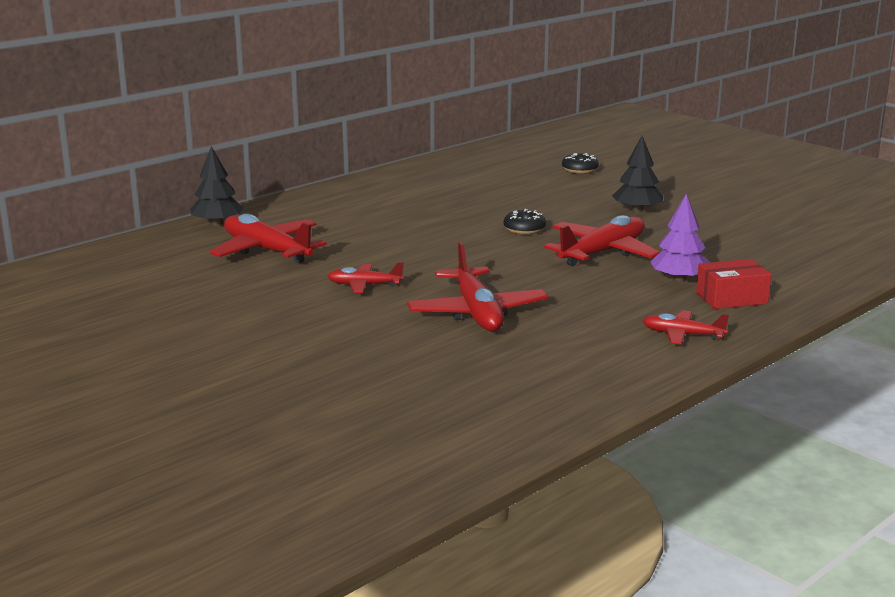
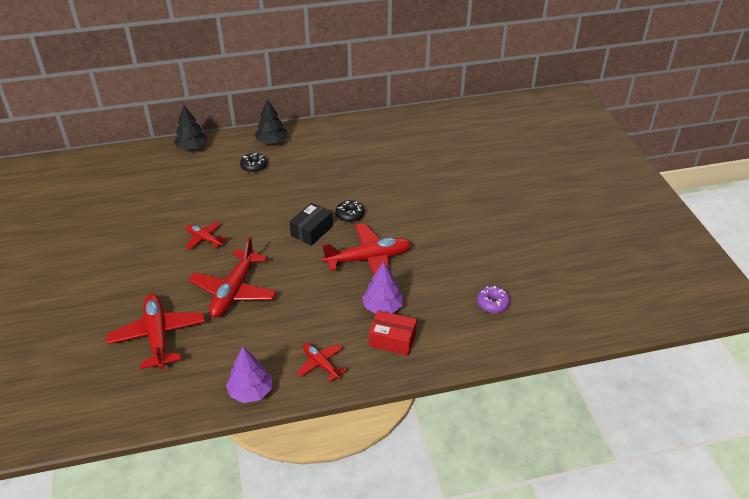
camera: 30 degrees right, 20 degrees up
red plane [210,213,327,263] -> red plane moved to [106,293,205,369]
black donut [562,153,599,174] -> black donut moved to [240,153,267,173]
black tree [612,136,663,213] -> black tree moved to [255,99,287,144]
none -> purple tree [226,347,272,403]
none -> black box [290,203,333,246]
none -> purple donut [477,286,510,313]

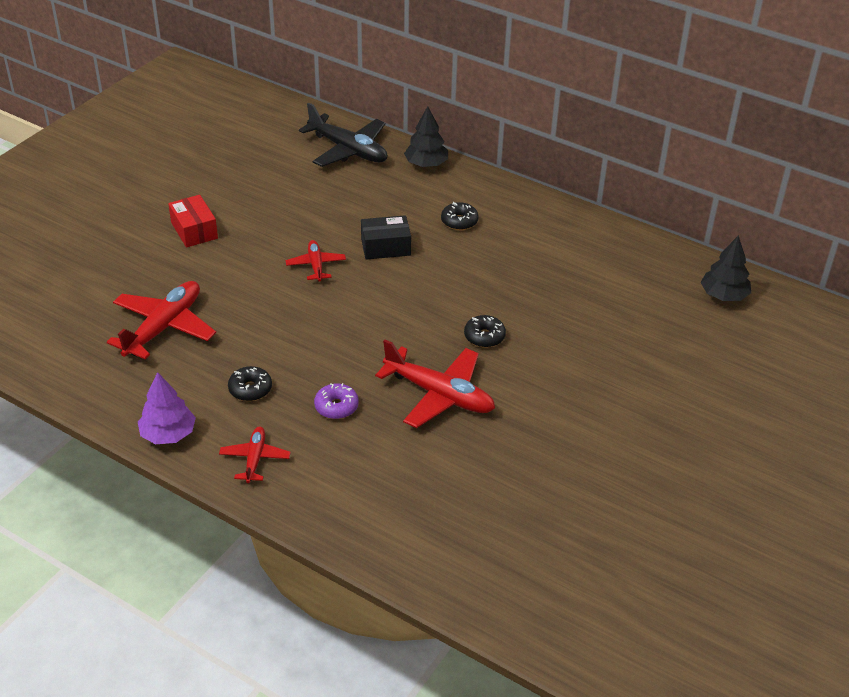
camera: 45 degrees right, 0 degrees up
red plane [189,237,277,318] -> none
black tree [255,99,287,144] -> black tree moved to [700,235,751,301]
black box [290,203,333,246] -> black box moved to [361,215,411,260]
purple tree [362,262,404,314] -> none
red box [369,310,417,356] -> red box moved to [168,195,218,248]
purple donut [477,286,510,313] -> purple donut moved to [314,383,359,419]
none -> black donut [228,366,272,401]
none -> black plane [299,102,388,167]

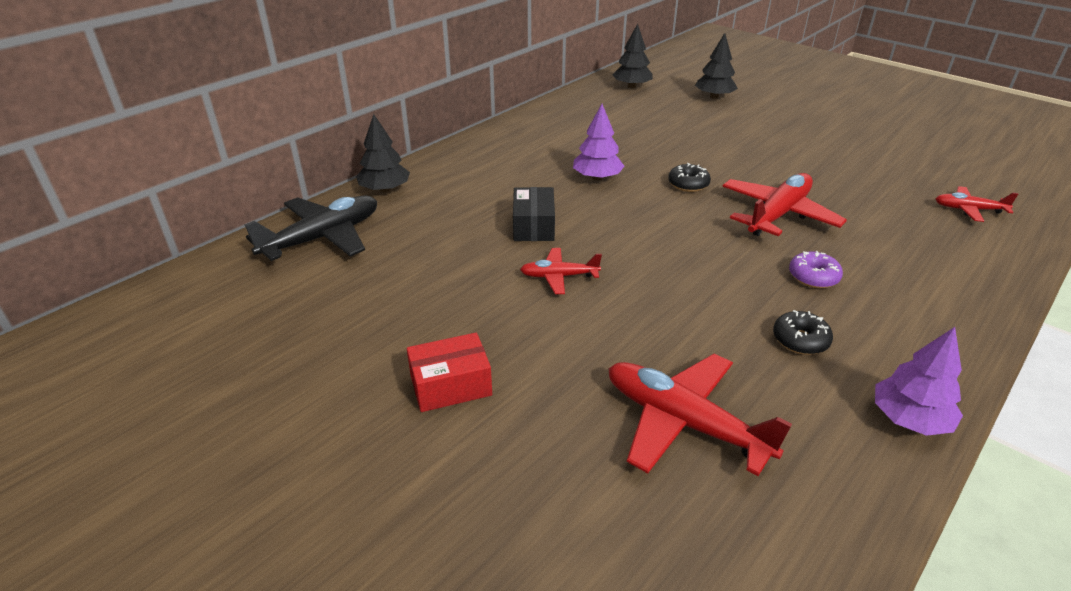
camera: 80 degrees left, 5 degrees down
red plane [219,427,291,483] -> red plane moved to [936,186,1018,222]
black donut [441,202,479,230] -> none
none -> purple tree [573,104,625,180]
none -> black tree [695,33,738,99]

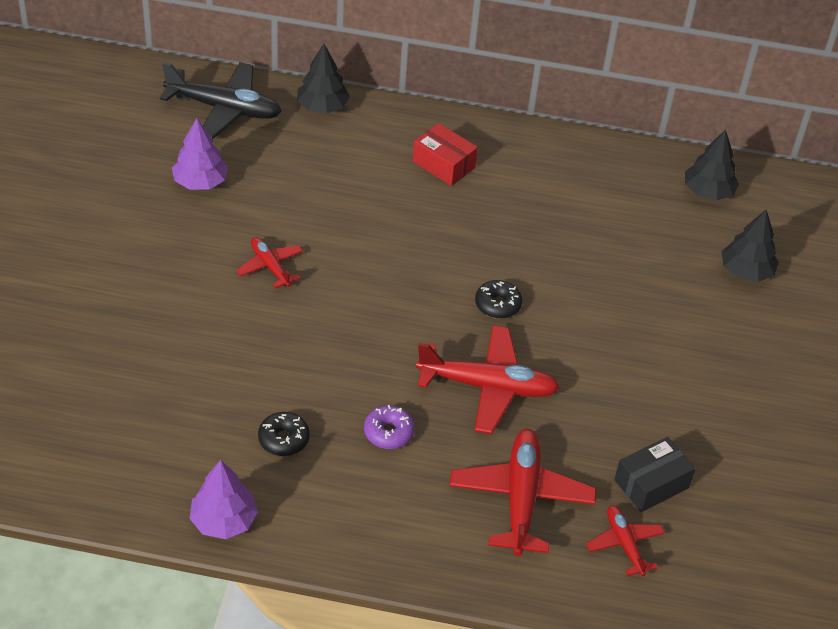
camera: 55 degrees right, 10 degrees up
red box [407,332,492,412] -> red box moved to [413,123,478,186]
black box [513,187,555,241] -> black box moved to [614,437,695,512]
purple tree [573,104,625,180] -> purple tree moved to [172,118,228,190]
red plane [608,354,792,476] -> red plane moved to [450,429,596,556]

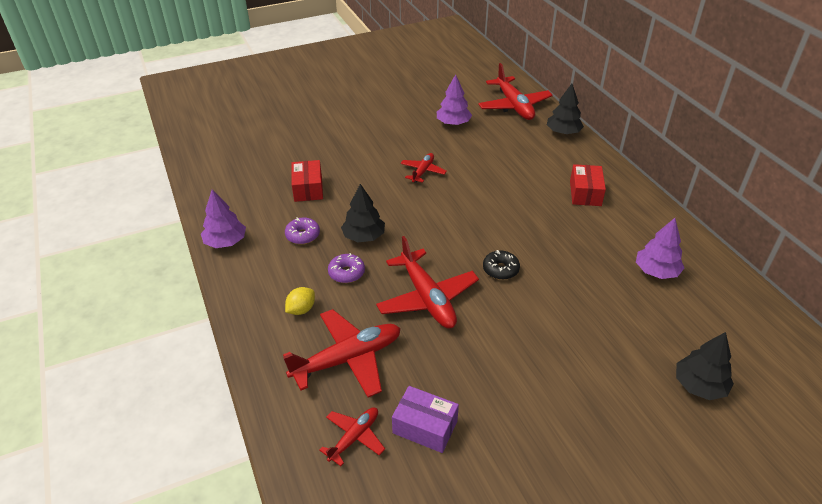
camera: 60 degrees right, 5 degrees down
black plane [160,62,282,139] -> red plane [478,63,553,120]
black donut [258,412,310,456] -> purple donut [285,217,320,244]
black box [614,437,695,512] -> purple box [392,386,459,453]
black tree [685,129,739,200] -> black tree moved to [341,184,385,242]
none -> yellow lemon [285,287,315,315]
none -> red box [292,160,323,202]
none -> purple tree [636,218,684,279]

